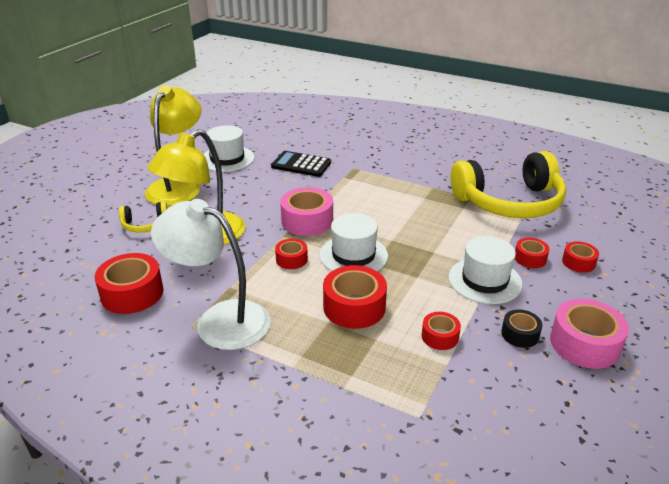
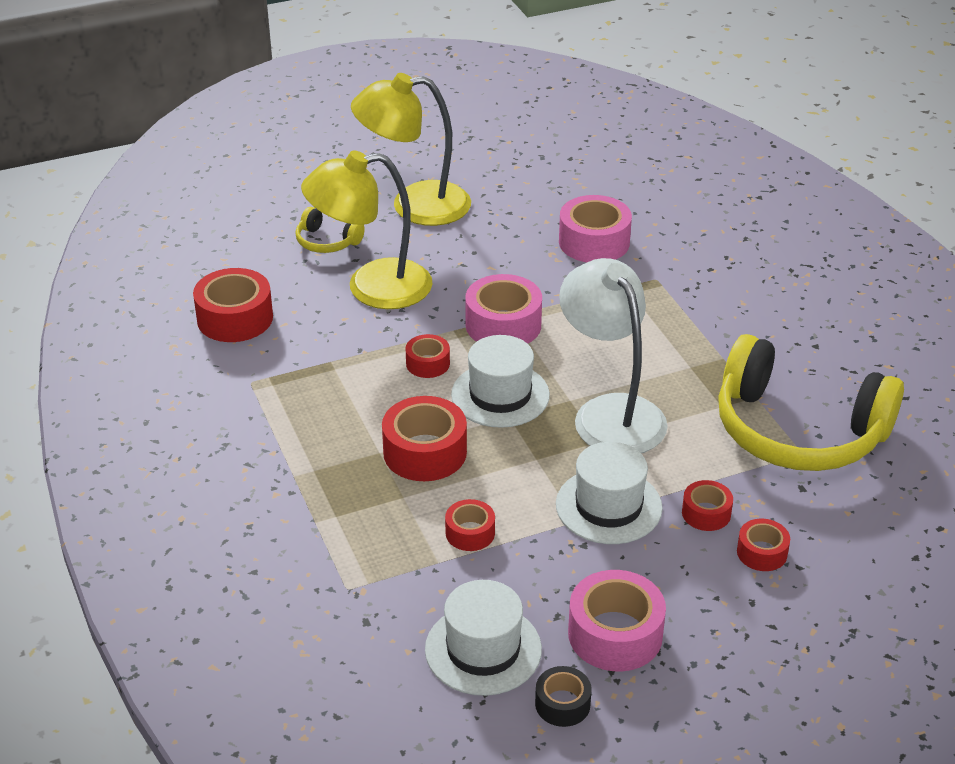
camera: 40 degrees right, 5 degrees up
yellow lamp [145,85,201,206] -> yellow lamp turned 150 degrees counterclockwise [351,73,471,226]
white lamp [151,199,270,350] -> white lamp moved to [559,258,668,453]
white hat [204,125,255,172] -> white hat moved to [425,580,542,696]
black calculator [271,151,331,177] -> pink tape [559,195,632,262]
black tape [501,310,542,348] -> black tape moved to [535,666,592,727]

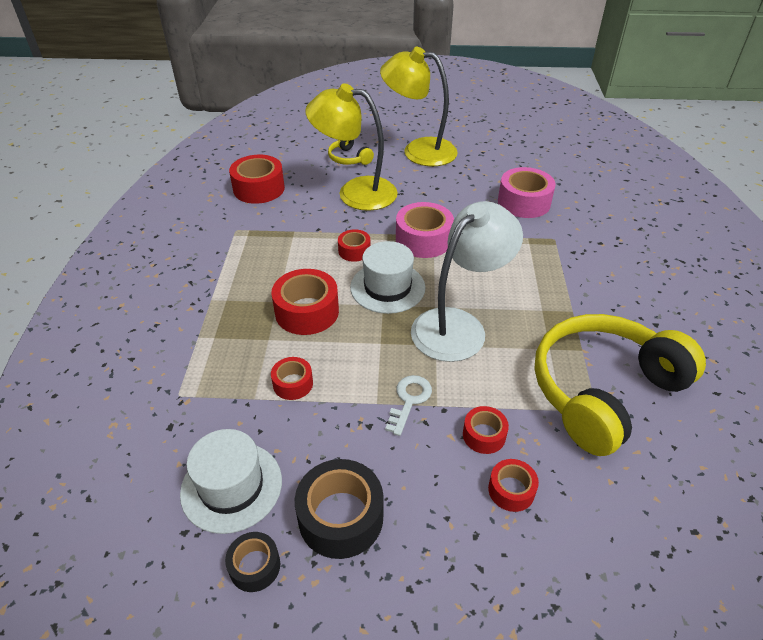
camera: 25 degrees right, 5 degrees up
white hat [556,442,663,544] -> white key [385,375,432,436]
white lamp [559,258,668,453] -> white lamp turned 45 degrees clockwise [411,201,523,362]
pink tape [568,570,666,671] -> black tape [295,459,384,559]
yellow headphones [718,334,904,471] -> yellow headphones turned 90 degrees clockwise [535,314,706,456]

